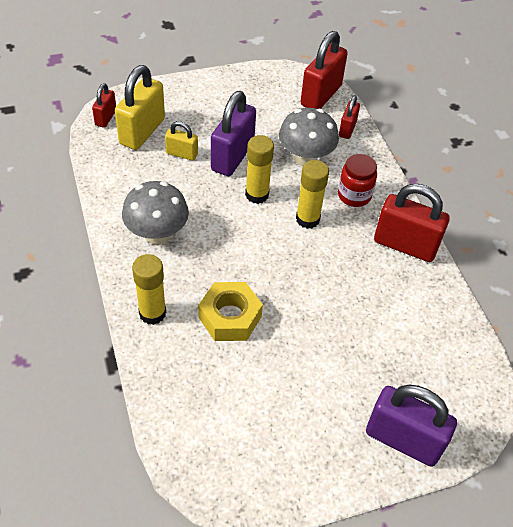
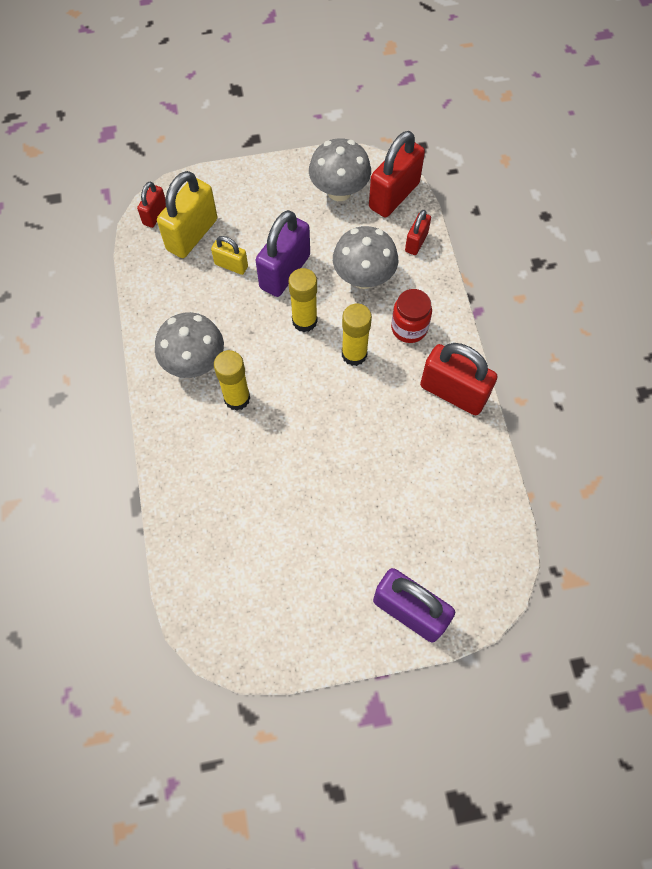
camera: 10 degrees right, 15 degrees up
yellow glue stick [132,254,166,325] -> yellow glue stick moved to [214,350,250,411]
yellow nut [198,282,263,341] -> none
none -> grey mushroom [309,138,371,201]

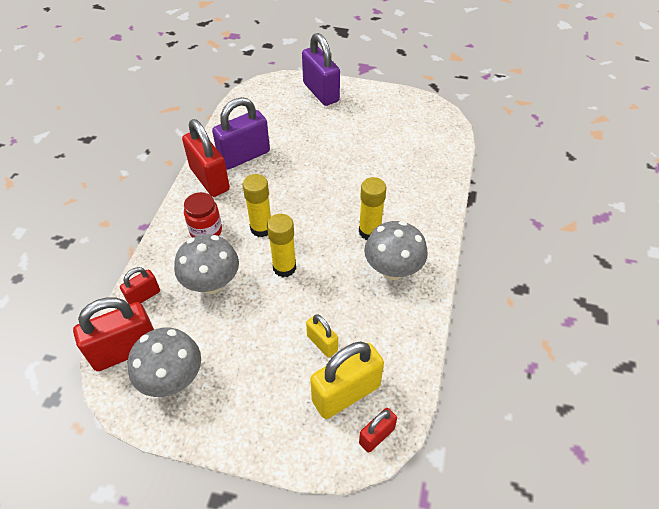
camera: 155 degrees left, 15 degrees down
purple padlock [256,210,310,297] -> purple padlock moved to [212,97,270,170]

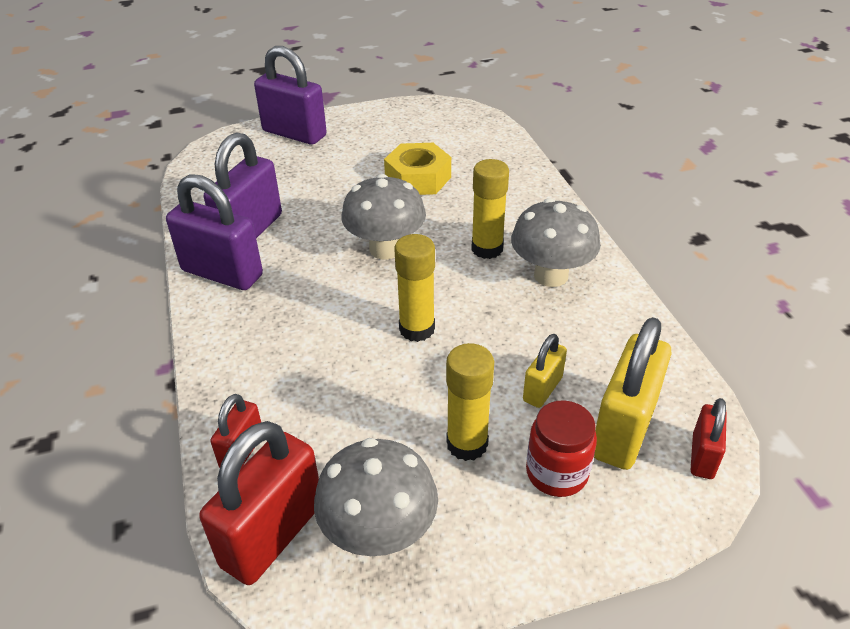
camera: 30 degrees left, 10 degrees down
grey mushroom [174,234,239,294] -> grey mushroom moved to [342,174,426,260]
red padlock [182,119,230,197] -> purple padlock [166,174,263,290]
red jar [184,192,222,237] -> red jar moved to [526,400,597,497]
yellow glue stick [243,174,271,237] -> yellow glue stick moved to [446,343,494,461]
yellow padlock [306,314,338,358] -> yellow padlock turned 75 degrees counterclockwise [523,334,567,408]
none -> yellow nut [384,143,451,195]

